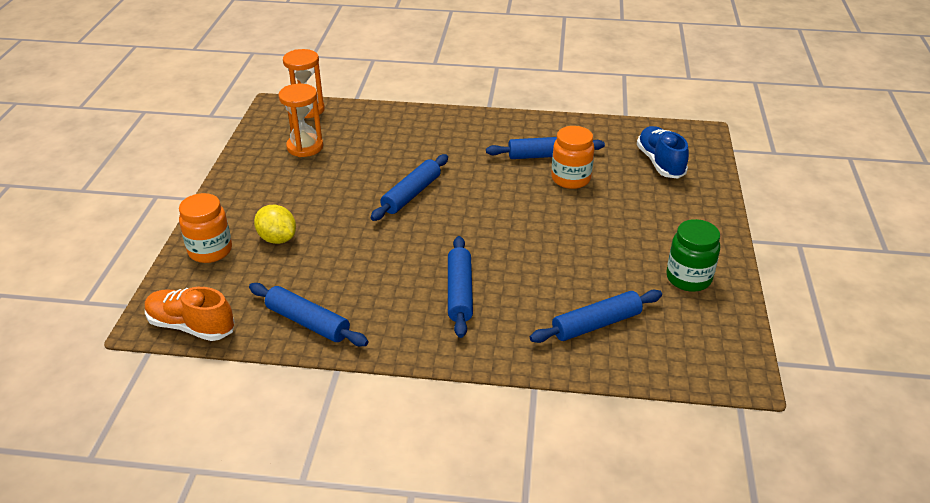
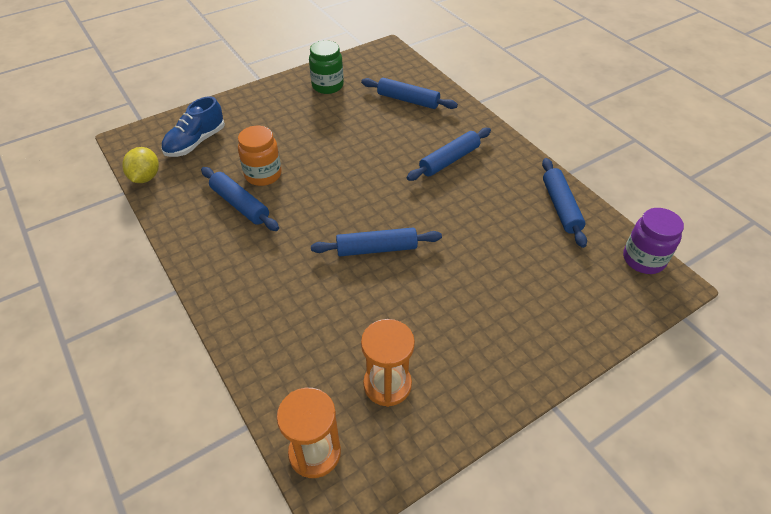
camera: 130 degrees left, 10 degrees up
orange shoe [145,287,234,341] -> purple jar [623,208,684,274]
orange jar [179,193,232,263] -> none
yellow lemon [254,205,296,244] -> yellow lemon moved to [122,147,159,183]

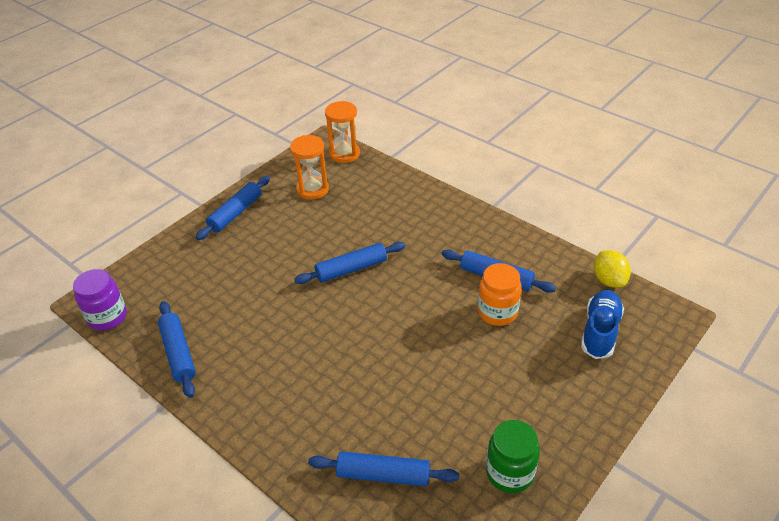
camera: 165 degrees right, 5 degrees down
blue rolling pin [407,128,491,181] -> blue rolling pin moved to [196,176,270,240]

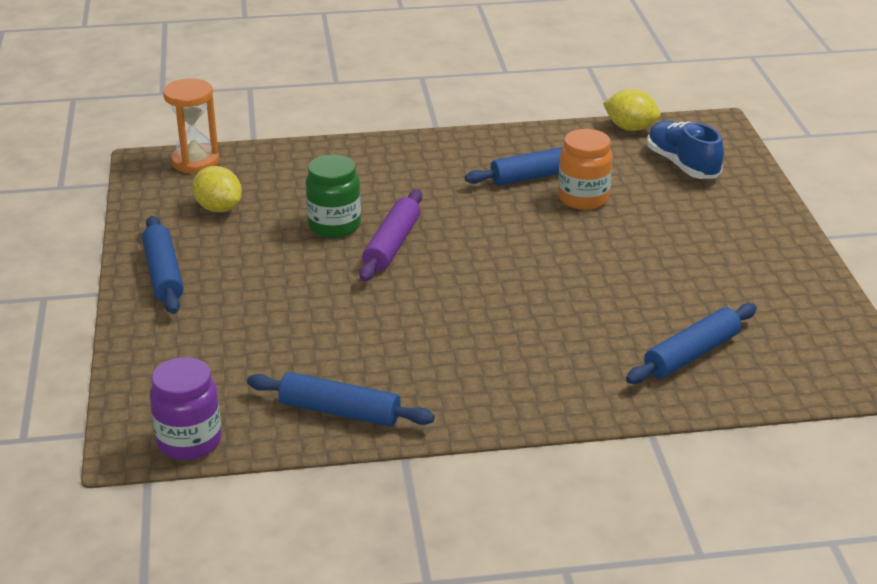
camera: 50 degrees left, 10 degrees down
orange hourglass [290,135,329,200] -> yellow lemon [192,166,242,212]
blue rolling pin [294,242,405,284] -> purple rolling pin [359,190,422,281]
green jar [486,420,540,493] -> green jar moved to [306,155,361,238]

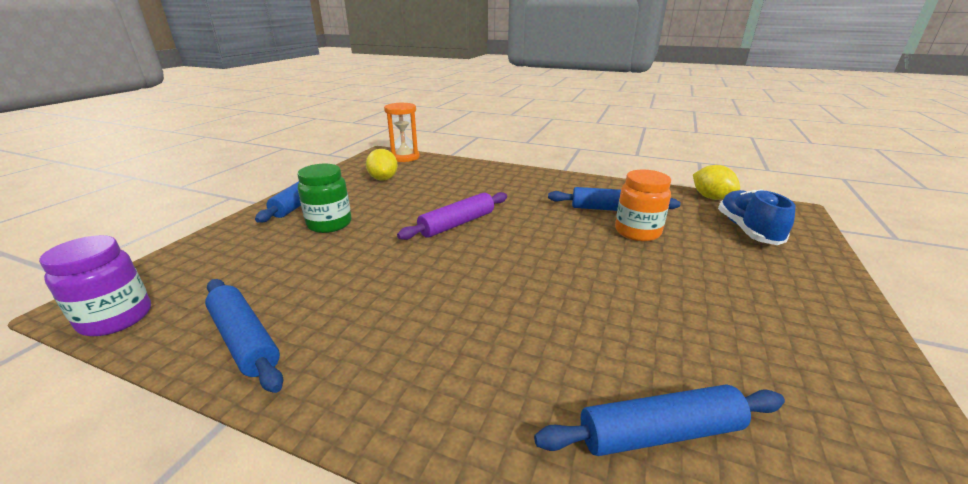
camera: 30 degrees right, 5 degrees down
green jar [306,155,361,238] -> green jar moved to [297,164,352,233]

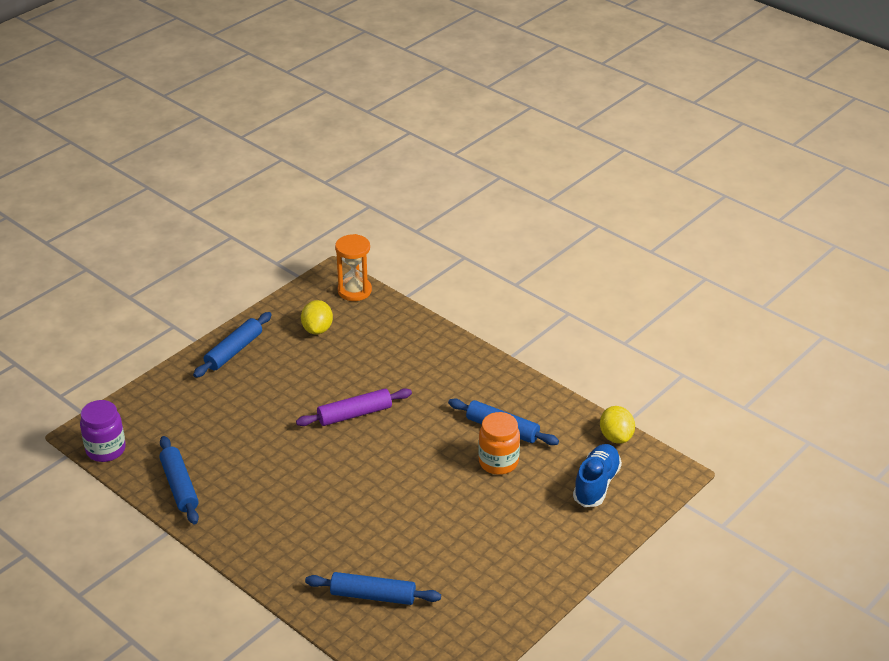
camera: 20 degrees right, 10 degrees up
green jar [297,164,352,233] -> none

